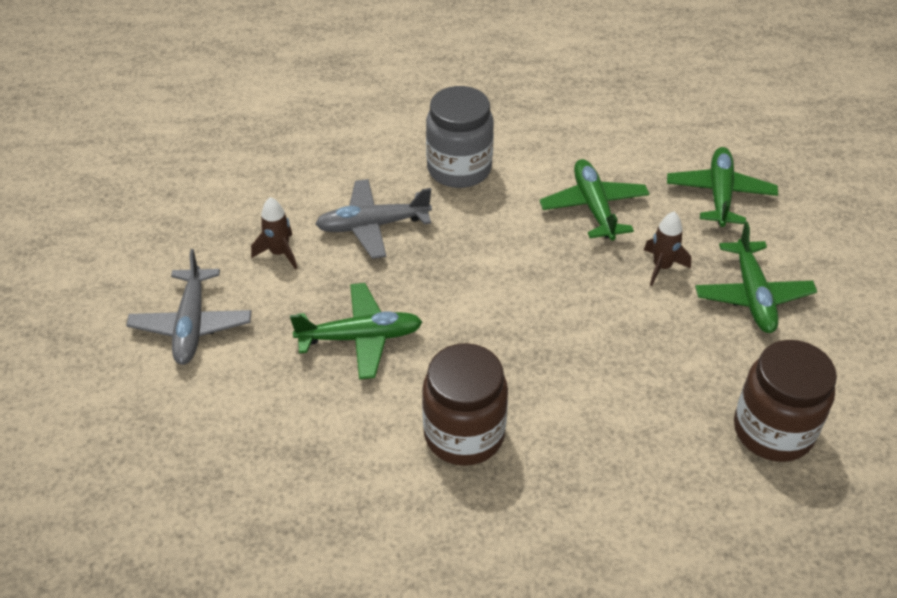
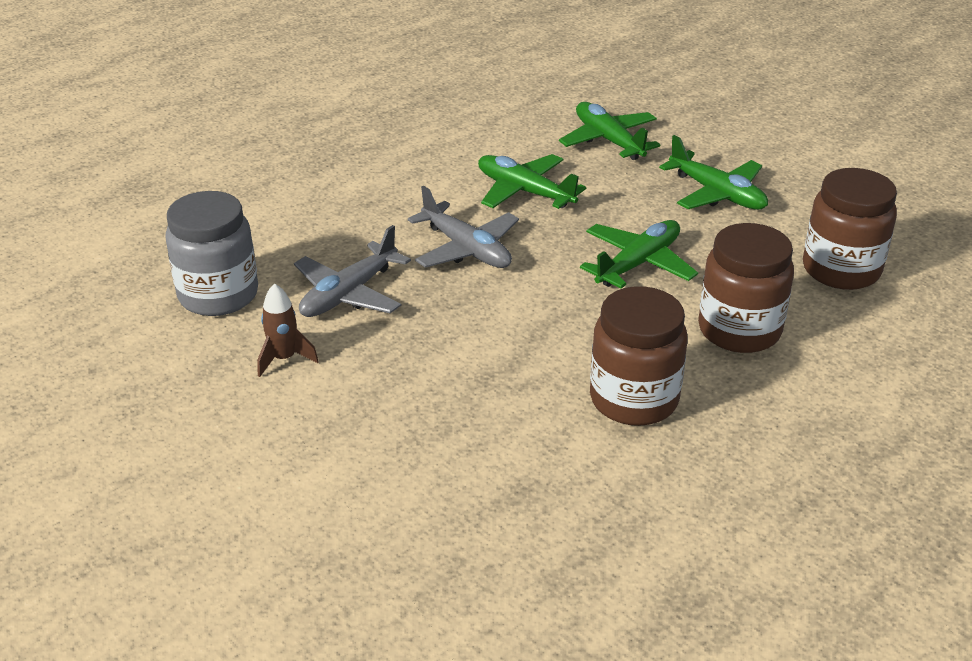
camera: 40 degrees left, 10 degrees down
grey plane [126,249,252,365] -> grey plane moved to [408,186,519,268]
green plane [290,283,422,379] -> green plane moved to [580,220,698,288]
grey jar [426,86,494,188] -> grey jar moved to [165,191,258,316]
brown rocket [644,212,691,286] -> none
none -> brown jar [698,223,794,353]

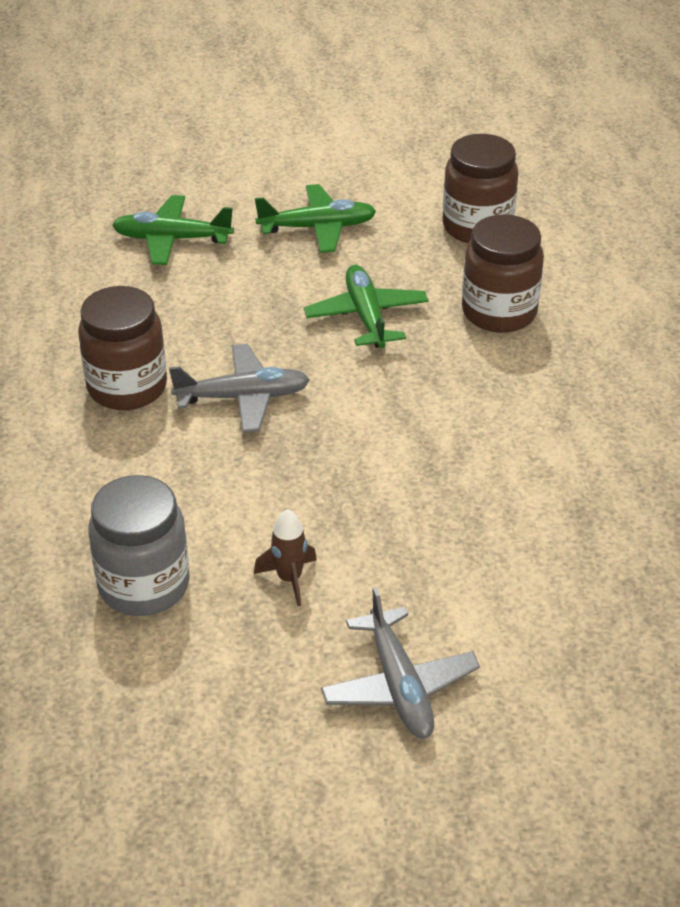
camera: 55 degrees left, 5 degrees up
grey plane [294,225,411,317] -> grey plane moved to [321,587,480,739]
green plane [478,154,586,209] -> none
brown jar [590,286,688,426] -> brown jar moved to [78,286,167,410]

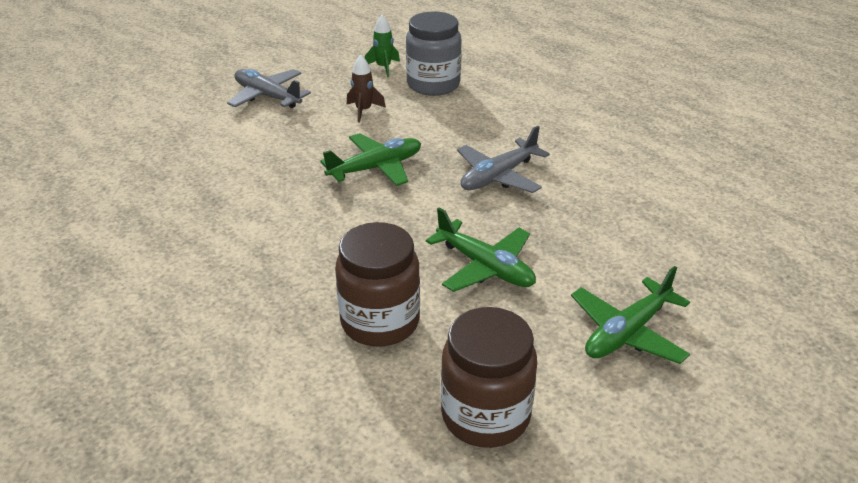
camera: 145 degrees right, 5 degrees down
brown jar [78,286,167,410] -> none
green plane [112,195,234,265] -> green plane moved to [320,133,421,186]
none -> green rocket [365,15,400,78]

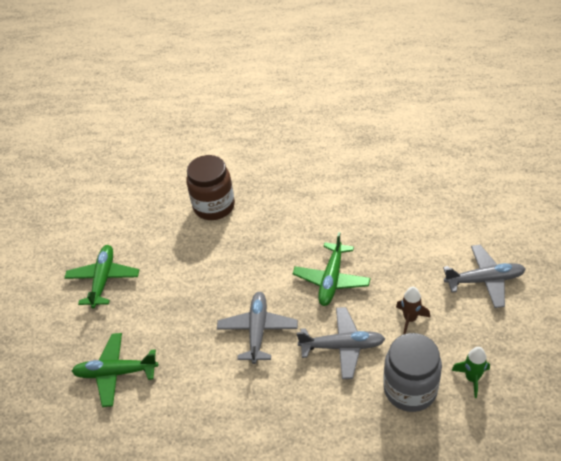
camera: 140 degrees right, 10 degrees up
green plane [426,208,536,292] -> green plane moved to [72,333,158,407]
brown jar [441,307,537,448] -> none
none -> grey plane [297,307,385,379]

